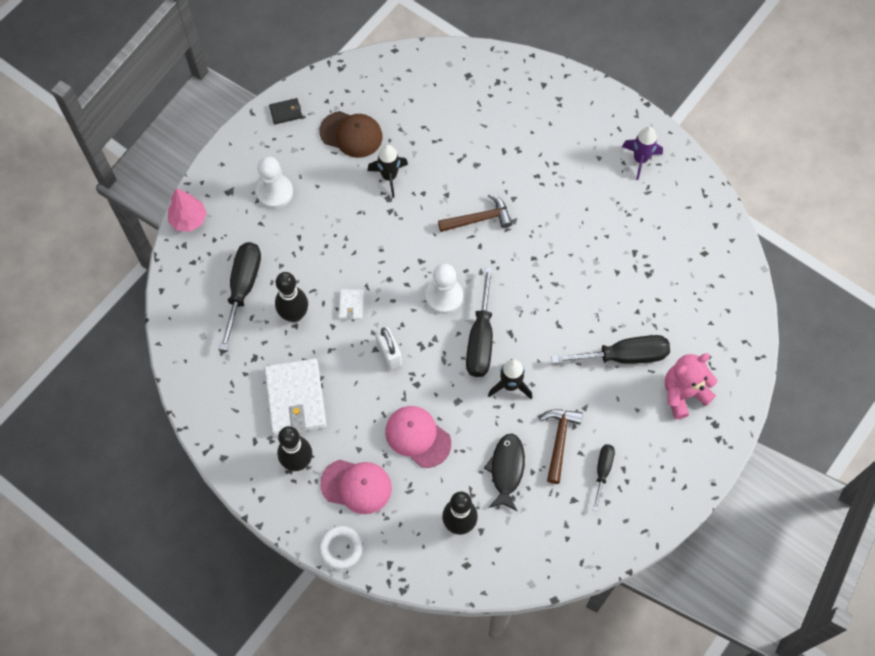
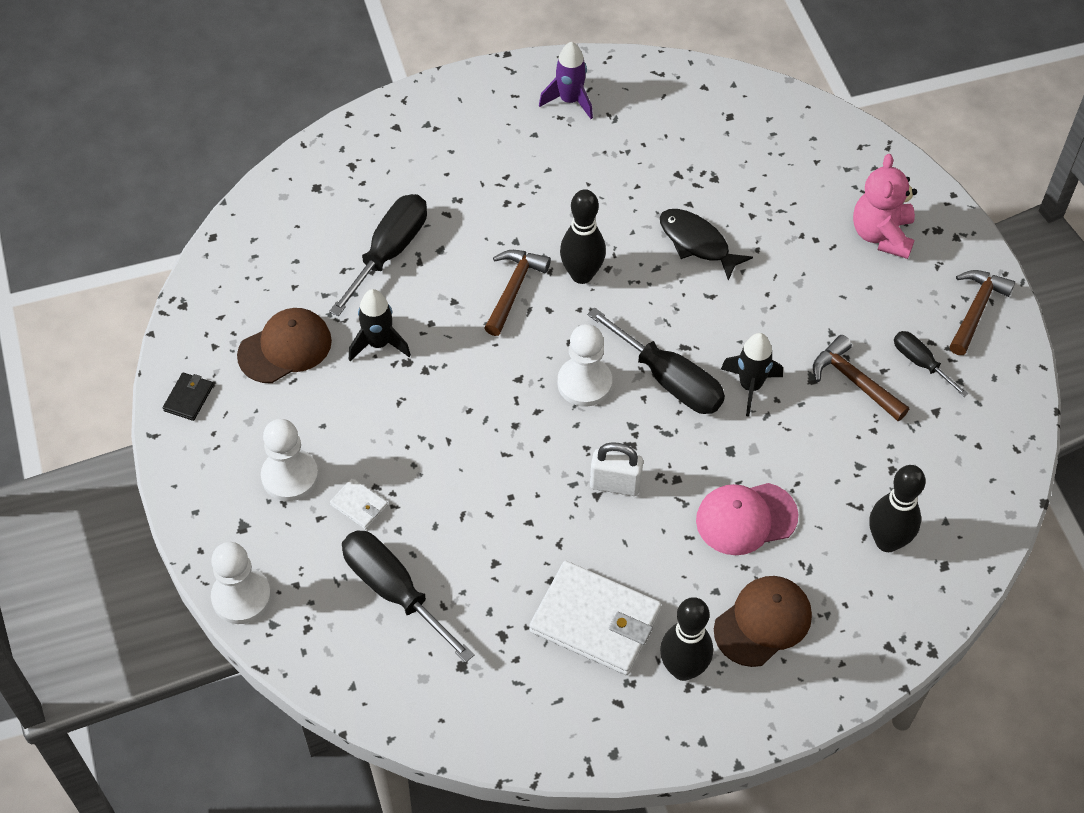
camera: 55 degrees left, 10 degrees down
pink tree [168,188,207,232] -> white pawn [211,542,271,624]
black bowling pin [275,272,308,322] -> black bowling pin moved to [560,189,606,284]
white ring [319,526,363,569] -> none
pink cap [320,460,392,514] -> brown cap [714,576,812,667]
white wallet [338,289,364,320] -> white wallet moved to [330,478,388,529]
black fish [484,433,525,512] -> black fish moved to [660,209,753,281]
black screwdriver [551,335,670,364] -> black screwdriver moved to [329,194,427,316]
none -> brown hammer [949,270,1015,355]

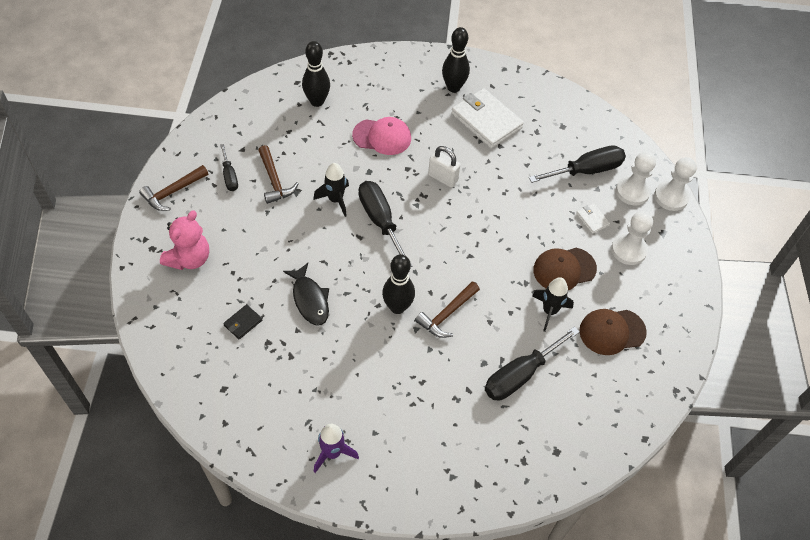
camera: 160 degrees left, 0 degrees up
black wallet [163,373,213,421] -> black wallet moved to [223,304,262,339]
black screwdriver [342,530,475,663] -> black screwdriver turned 90 degrees counterclockwise [529,145,626,183]
white pawn [558,324,612,407] -> white pawn moved to [616,152,656,205]
brown cap [714,576,812,667] -> brown cap moved to [533,248,597,290]

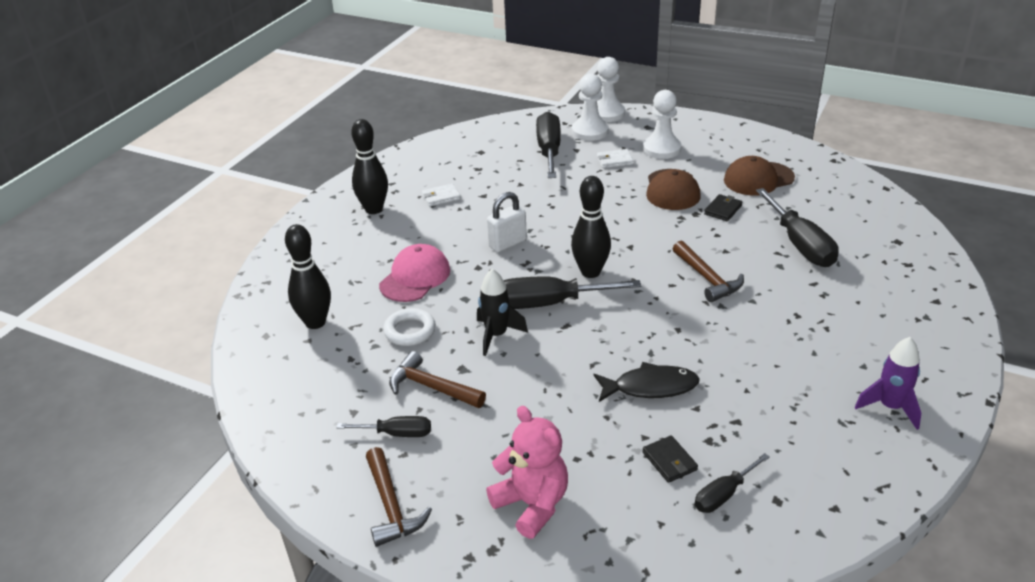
camera: 65 degrees left, 20 degrees down
brown hammer [258,145,298,204] -> brown hammer turned 150 degrees counterclockwise [389,351,486,408]
black bowling pin [382,254,415,314] -> black bowling pin moved to [571,176,611,278]
white wallet [451,88,524,149] -> white wallet [422,183,461,207], size x0.45
black rocket [532,277,574,331] -> black wallet [704,194,743,221]
brown cap [579,309,647,355] -> brown cap turned 60 degrees clockwise [724,156,795,196]
none -> white ring [383,308,436,346]
none -> black screwdriver [695,453,770,513]

